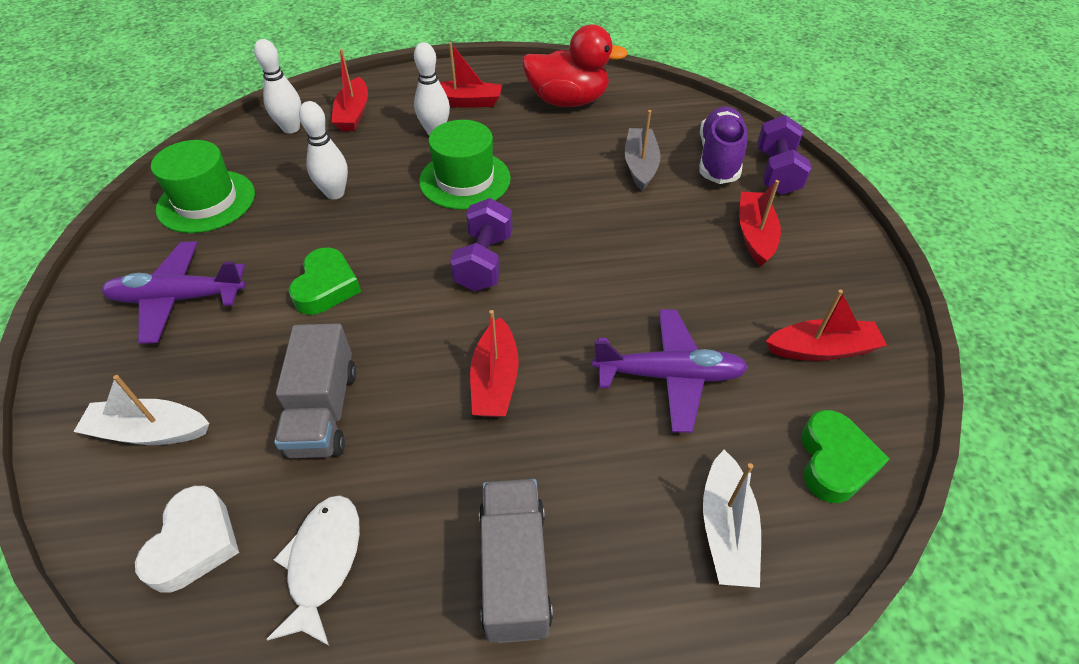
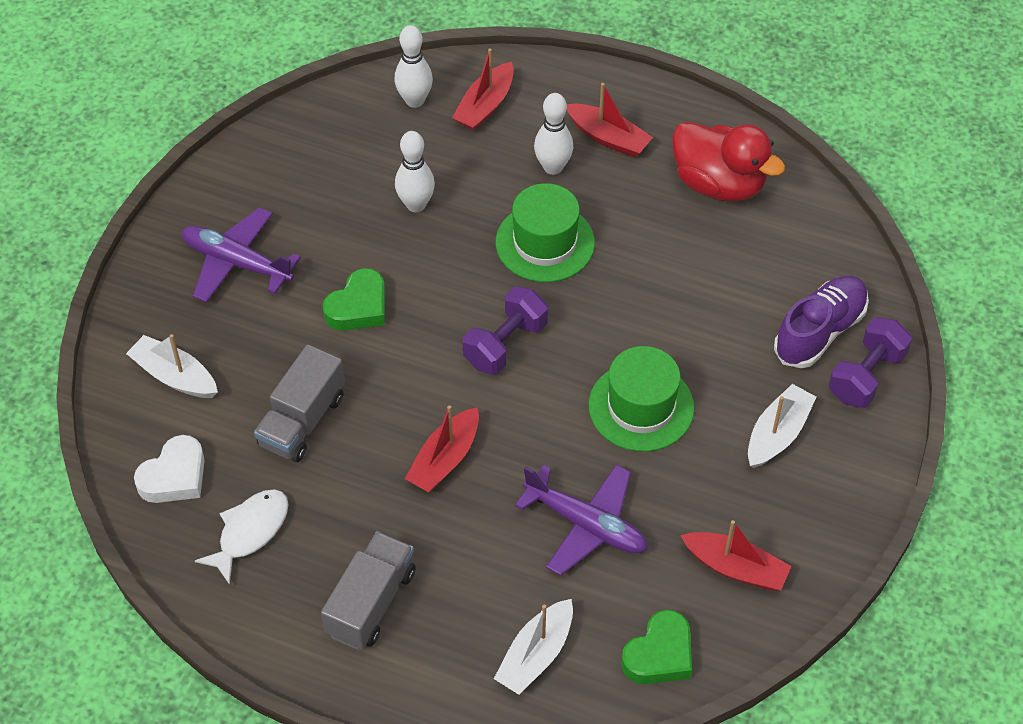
camera: 30 degrees right, 5 degrees up
green hat [151,140,255,233] -> green hat moved to [589,346,694,452]
grey boat [625,110,661,191] -> none
red boat [739,180,781,266] -> white boat [748,384,816,468]

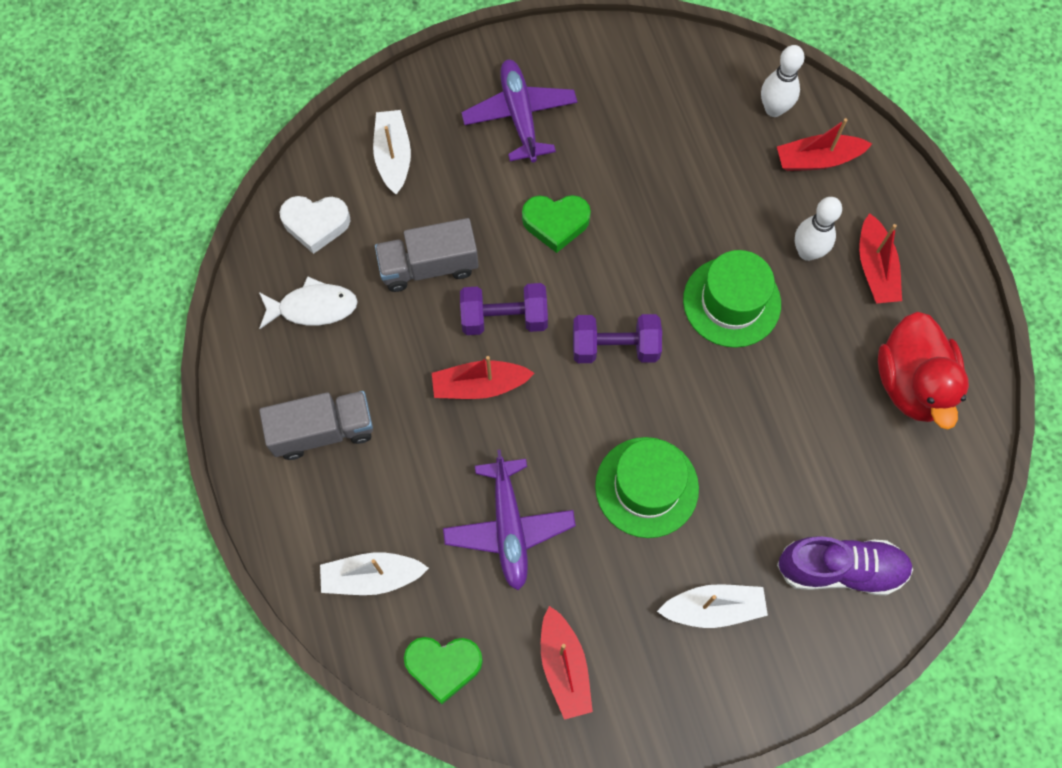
camera: 50 degrees right, 15 degrees up
white bowling pin [395,131,435,212] -> none
purple dumbbell [829,317,912,408] -> purple dumbbell moved to [460,283,548,335]

